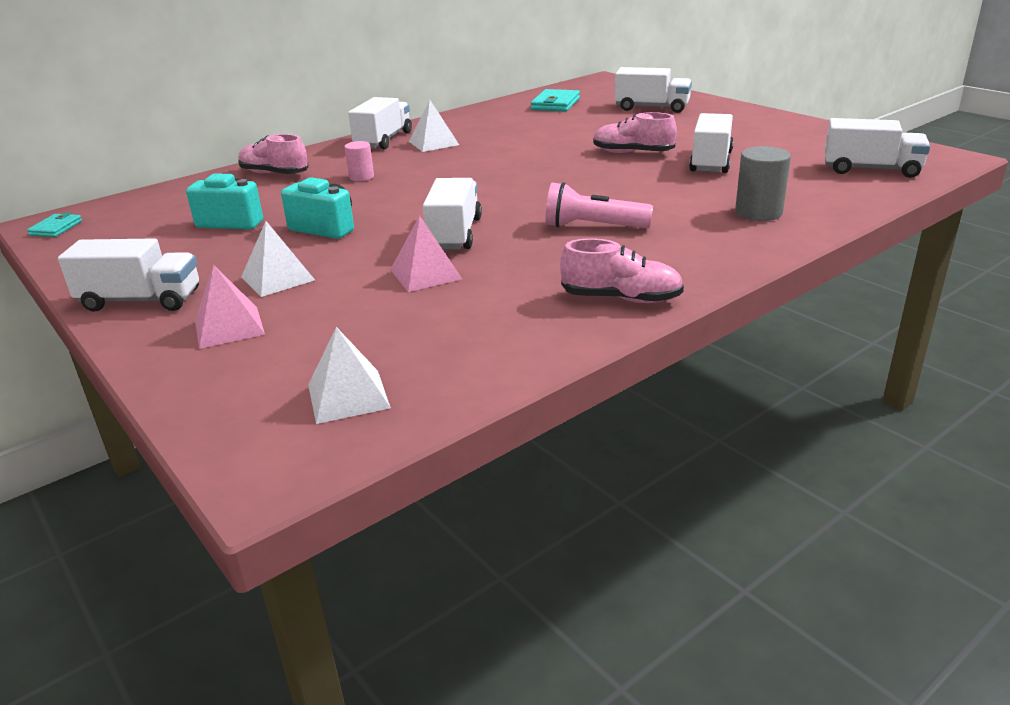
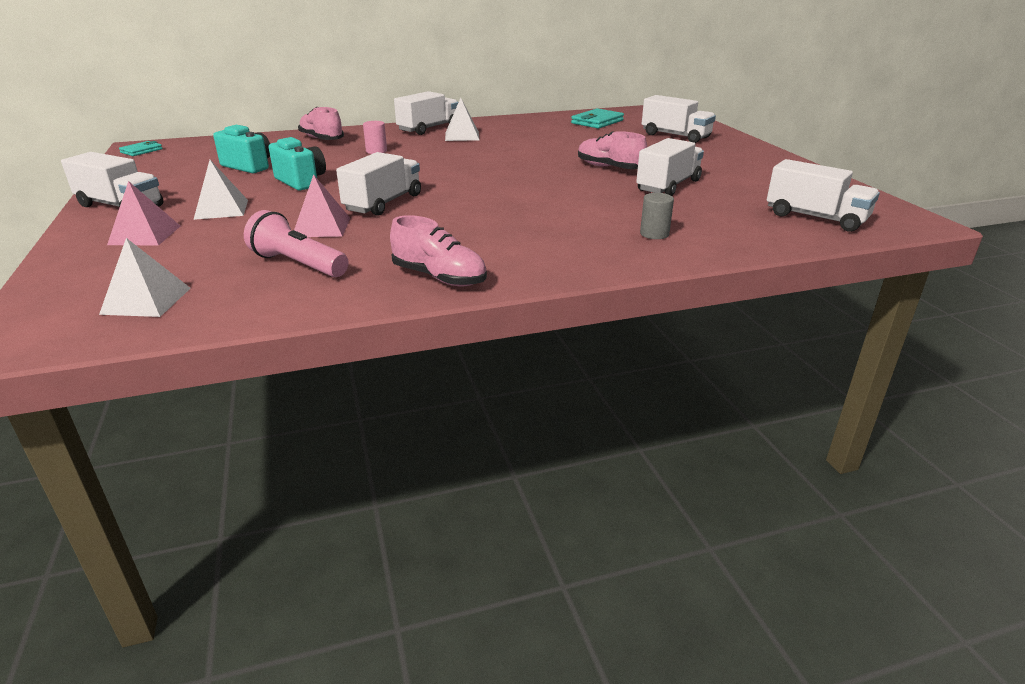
camera: 20 degrees right, 0 degrees up
pink flashlight [545,182,653,228] -> pink flashlight moved to [244,210,348,277]
grey cylinder [735,146,791,221] -> grey cylinder [640,193,674,239], size x0.64

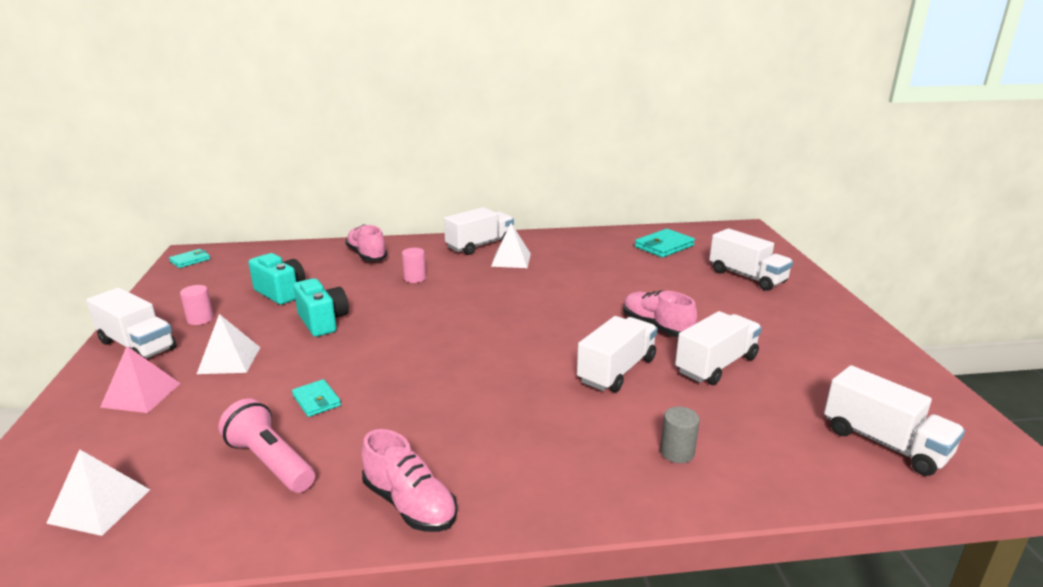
camera: 10 degrees right, 5 degrees down
pink pyramid [294,174,350,237] -> turquoise wallet [292,379,341,417]
white truck [336,152,421,216] -> white truck moved to [577,316,658,392]
none -> pink cylinder [180,285,214,325]

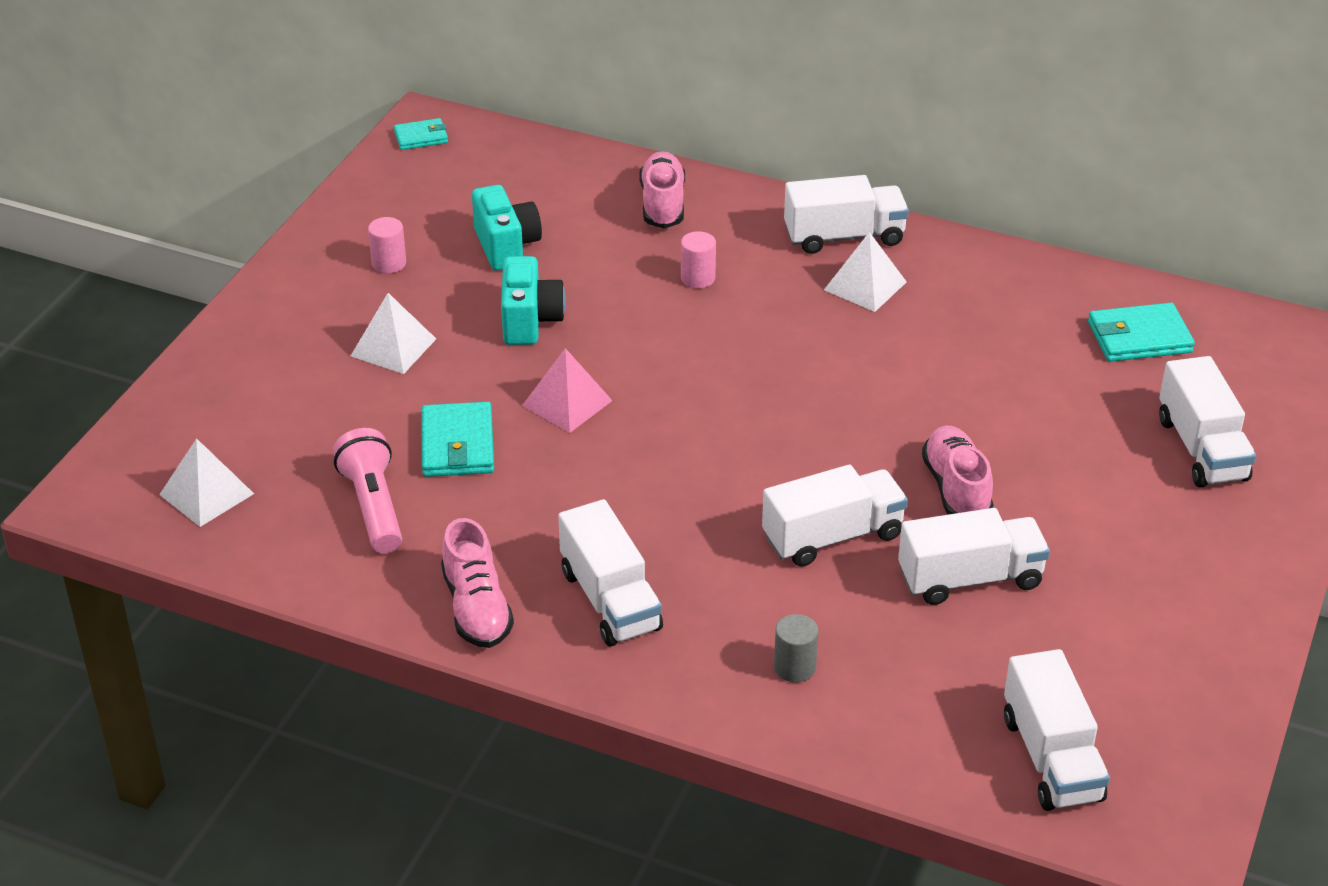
camera: 30 degrees right, 15 degrees up
white truck [86,288,177,358] -> white truck moved to [558,499,663,646]
pink pyramid [100,346,181,413] -> pink pyramid moved to [522,348,613,433]
turquoise wallet [292,379,341,417] -> turquoise wallet [421,402,494,477], size x1.64

